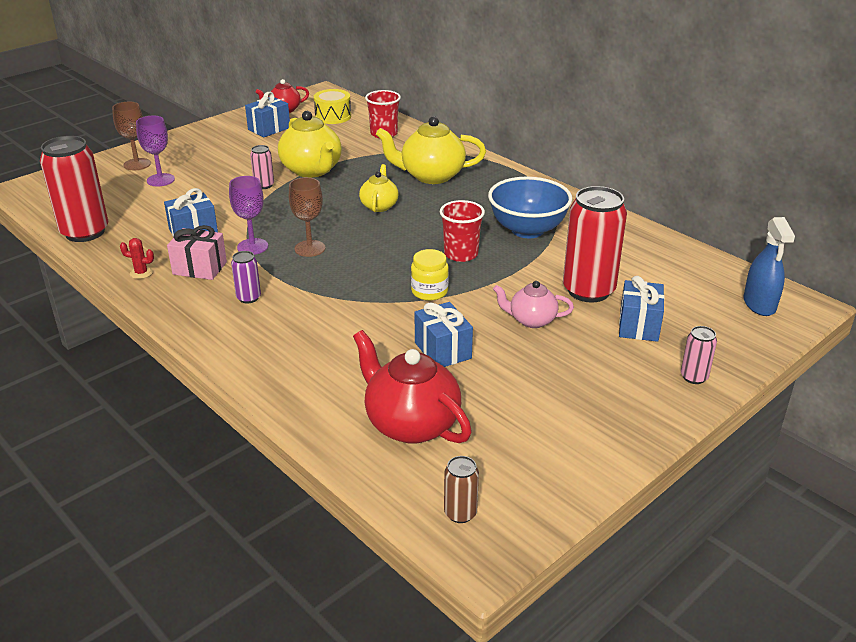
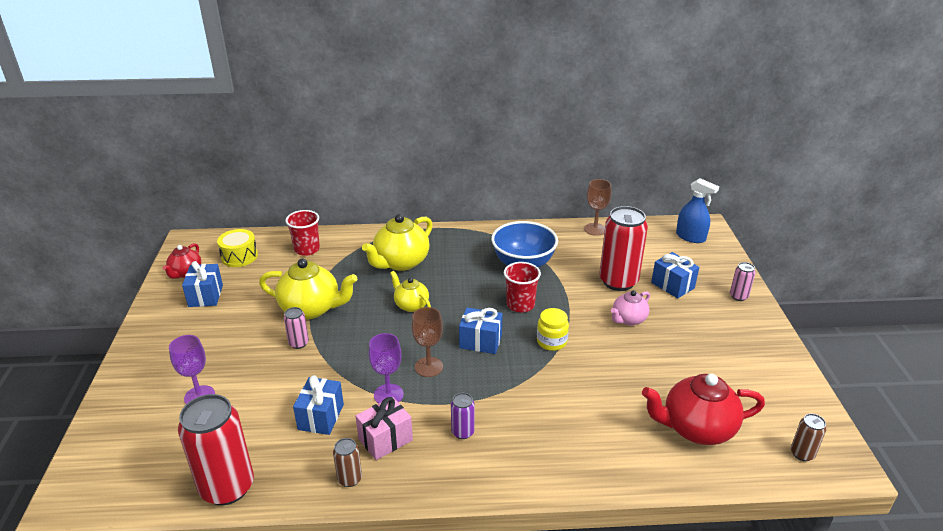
camera: 50 degrees left, 0 degrees up
brown goblet [112,102,151,170] -> brown goblet moved to [584,179,612,236]
red cactus [120,238,154,279] -> brown can [333,438,362,487]
blue gift [414,302,473,367] -> blue gift moved to [459,308,503,354]

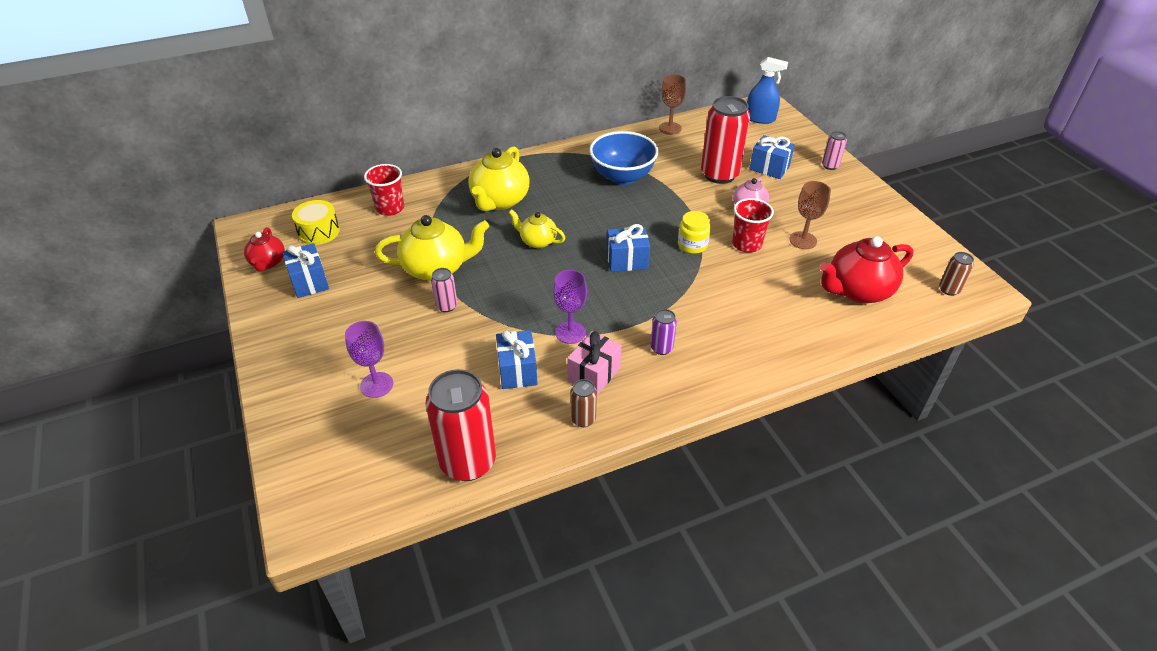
camera: 20 degrees left, 10 degrees up
brown goblet [412,307,443,377] -> brown goblet moved to [789,181,831,249]
red cup [504,262,541,312] -> red cup moved to [732,198,774,253]

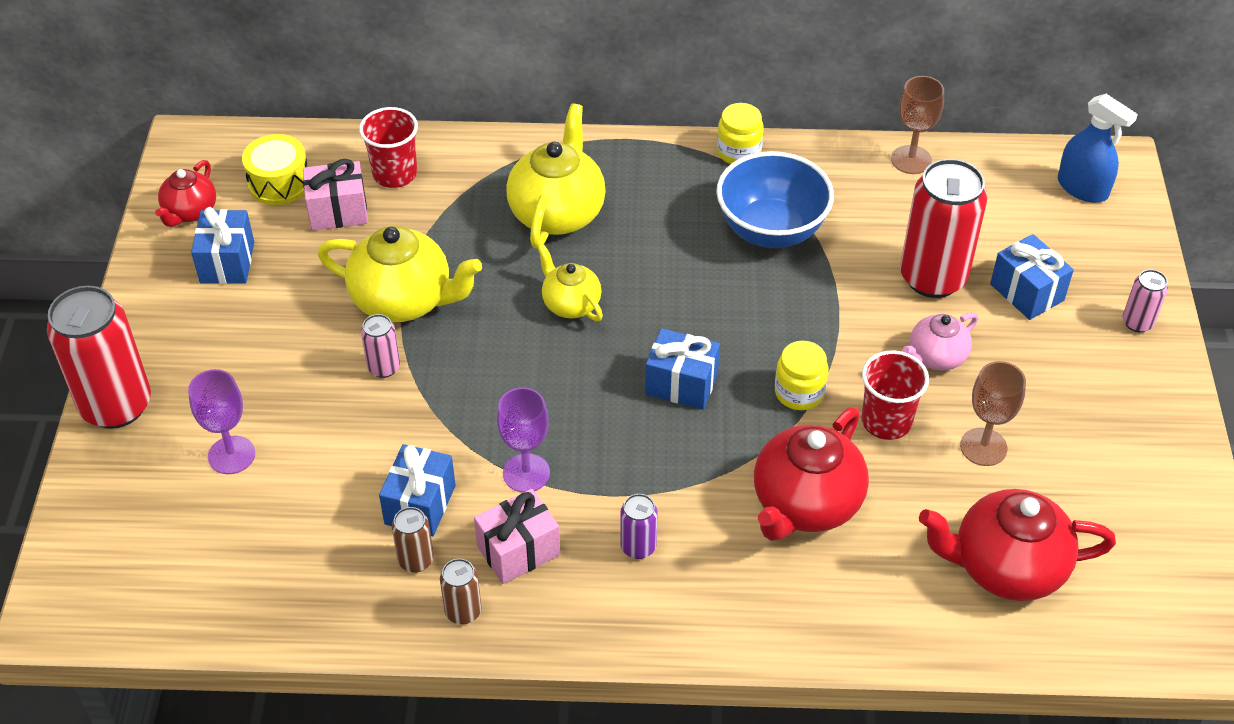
camera: 25 degrees right, 5 degrees up
red can [426,369,496,481] -> red can moved to [47,286,151,429]
yellow teapot [468,146,530,211] -> yellow teapot turned 150 degrees clockwise [506,103,606,248]
brown can [939,252,974,296] -> brown can moved to [392,507,434,572]
none -> pink gift [303,159,368,231]
none -> yellow jar [717,103,764,164]
none -> red teapot [754,407,869,541]

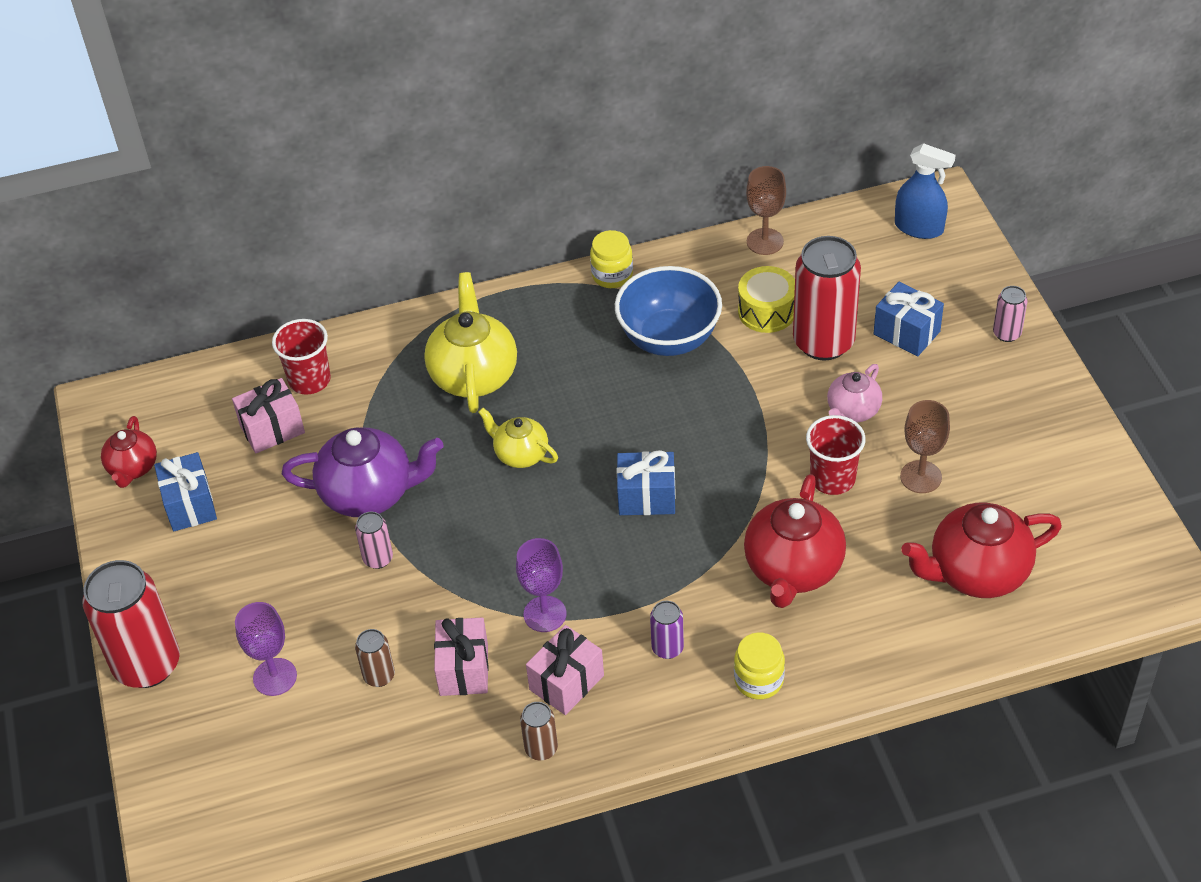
camera: 15 degrees left, 0 degrees up
yellow drum [242,134,307,205] -> yellow drum moved to [738,266,795,333]
yellow teapot [318,226,482,322] -> purple teapot [282,427,443,517]
blue gift [379,444,456,536] -> pink gift [434,617,489,696]
brown can [392,507,434,572] -> brown can moved to [355,629,395,687]
yellow jar [775,341,829,410] -> yellow jar moved to [734,633,785,700]

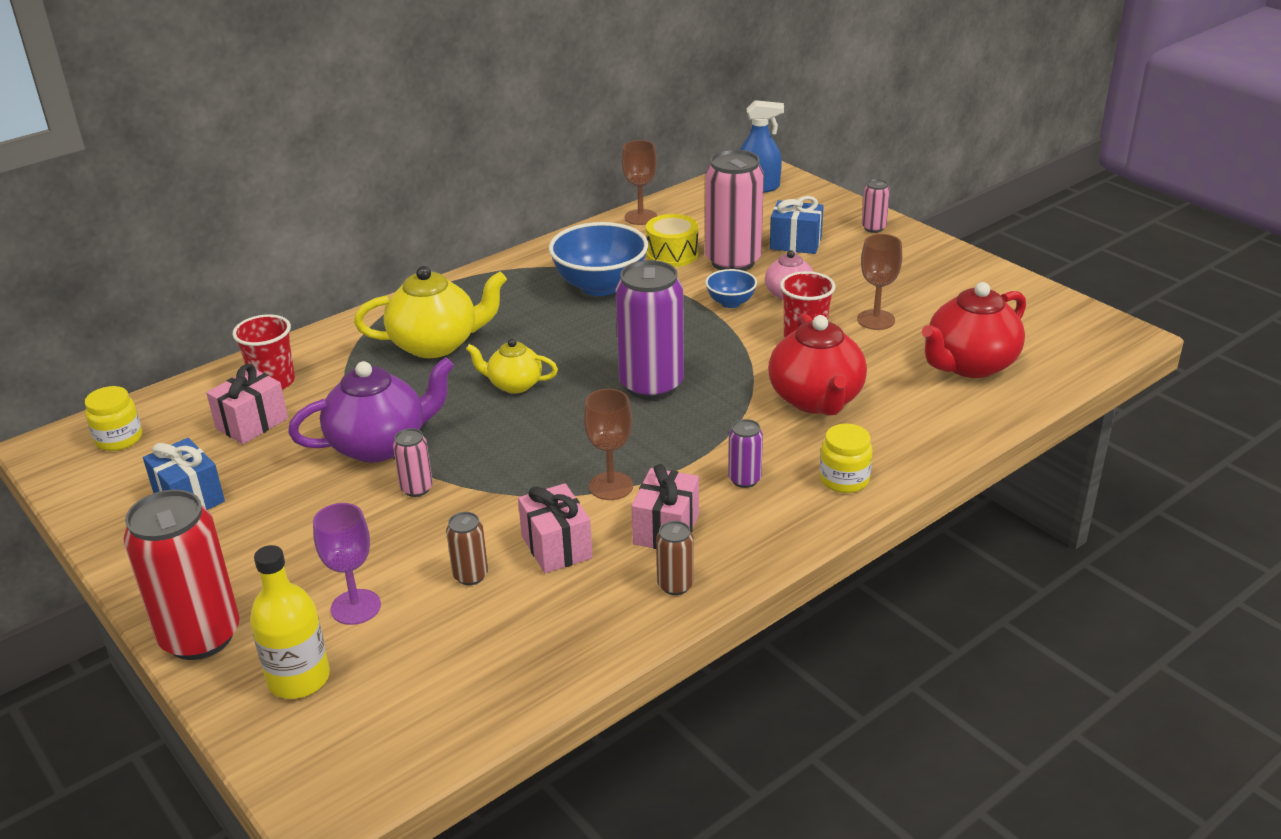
camera: 25 degrees left, 15 degrees down
red teapot [101,416,157,488] -> none
yellow teapot [424,272,517,413] -> yellow teapot turned 105 degrees clockwise [354,266,507,358]
purple goblet [516,538,566,632] -> brown goblet [584,389,633,500]
yellow jar [590,230,633,288] -> yellow jar moved to [85,386,142,451]
blue gift [617,450,676,515] -> purple can [615,260,684,400]
red can [793,236,861,361] -> pink can [705,149,764,271]
none -> yellow bottle [250,545,330,699]
none -> blue bowl [705,269,757,308]

